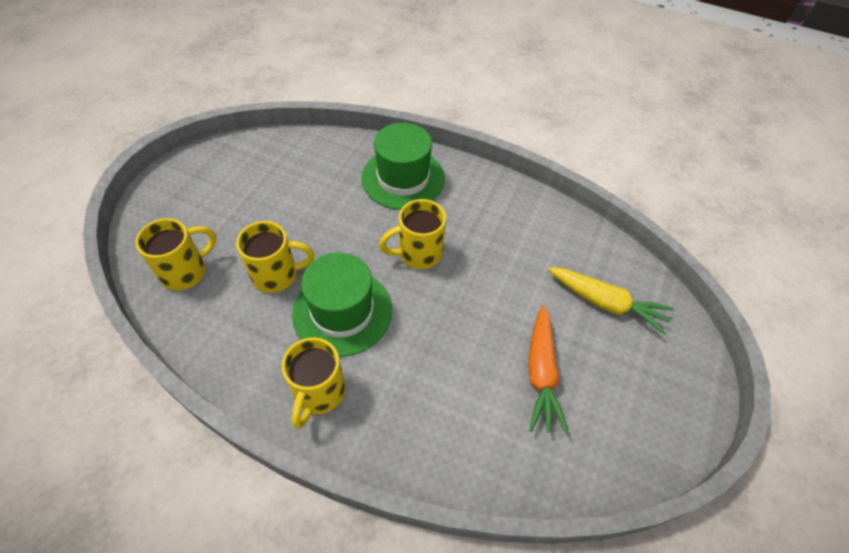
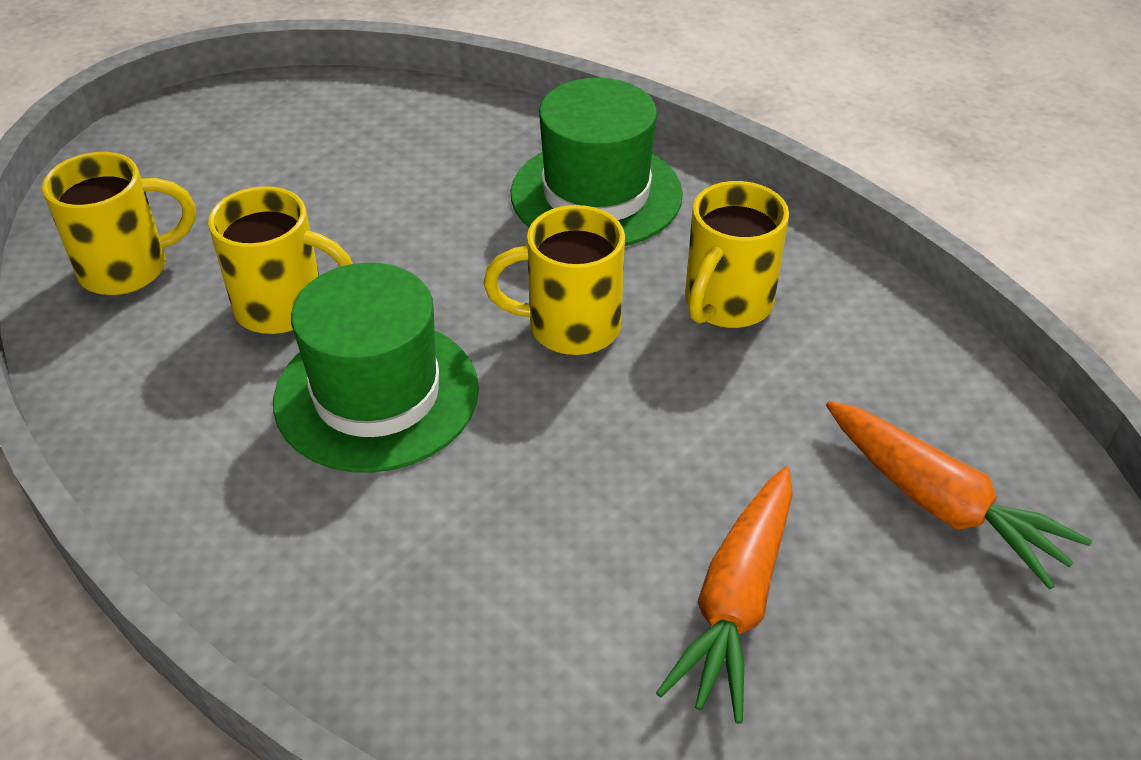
camera: 20 degrees right, 10 degrees down
yellow mug [282,337,345,429] -> yellow mug moved to [685,181,789,328]
yellow carrot [548,267,674,335] -> orange carrot [826,401,1092,590]

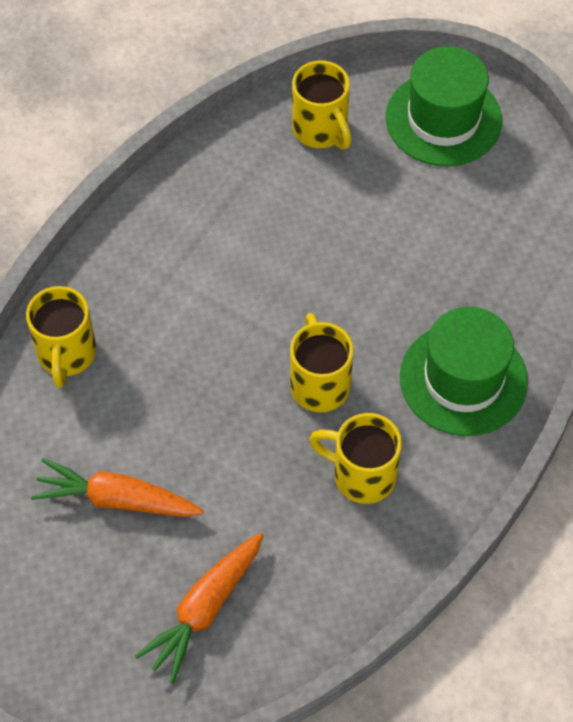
camera: 80 degrees right, 15 degrees up
yellow mug [208,186,353,334] -> yellow mug moved to [26,286,96,388]
green hat [273,263,479,473] -> green hat moved to [386,46,502,166]

